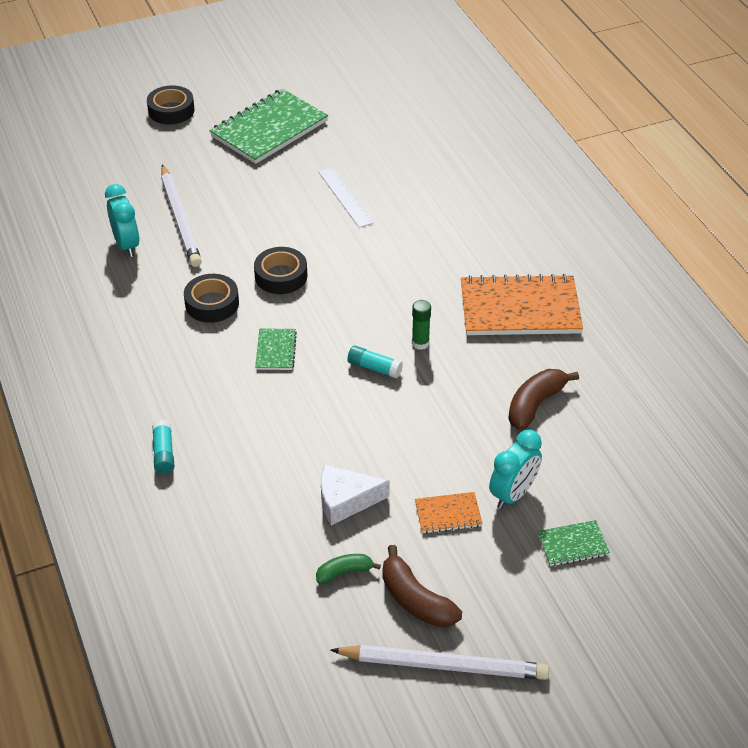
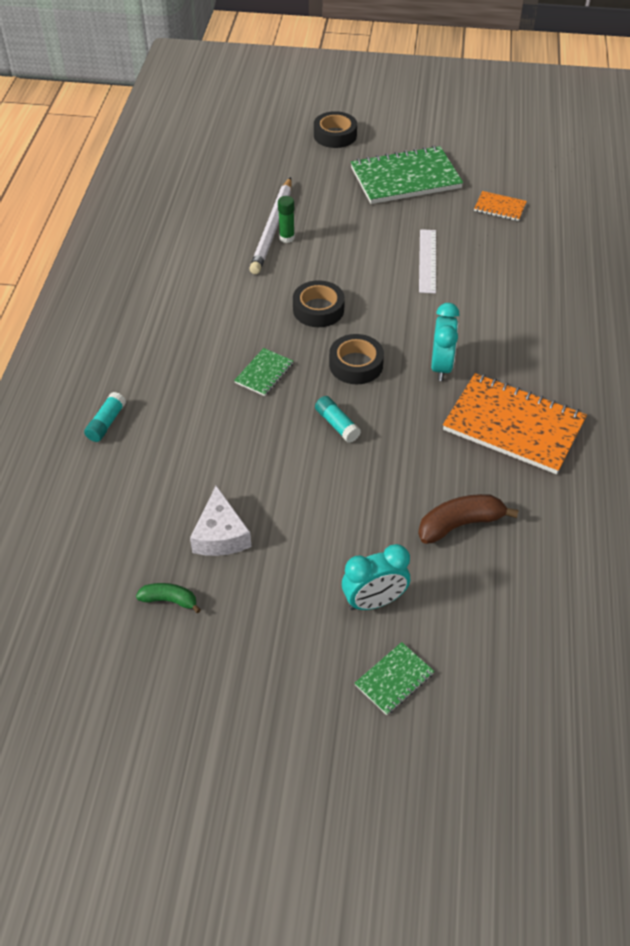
camera: 30 degrees right, 5 degrees up
turquoise clock [105,184,139,257] -> turquoise clock moved to [431,303,459,381]
black tape [184,274,239,323] -> black tape moved to [329,334,384,384]
white cheese [321,465,390,525] -> white cheese turned 120 degrees counterclockwise [190,486,251,556]
white pencil [331,645,549,680] -> none
brown banana [382,545,462,627] -> none
green glue stick [412,300,431,350] -> green glue stick moved to [278,196,295,243]
orange notebook [415,492,483,533] -> orange notebook moved to [474,191,527,221]
green notebook [537,520,610,566] -> green notebook turned 60 degrees counterclockwise [355,642,434,715]

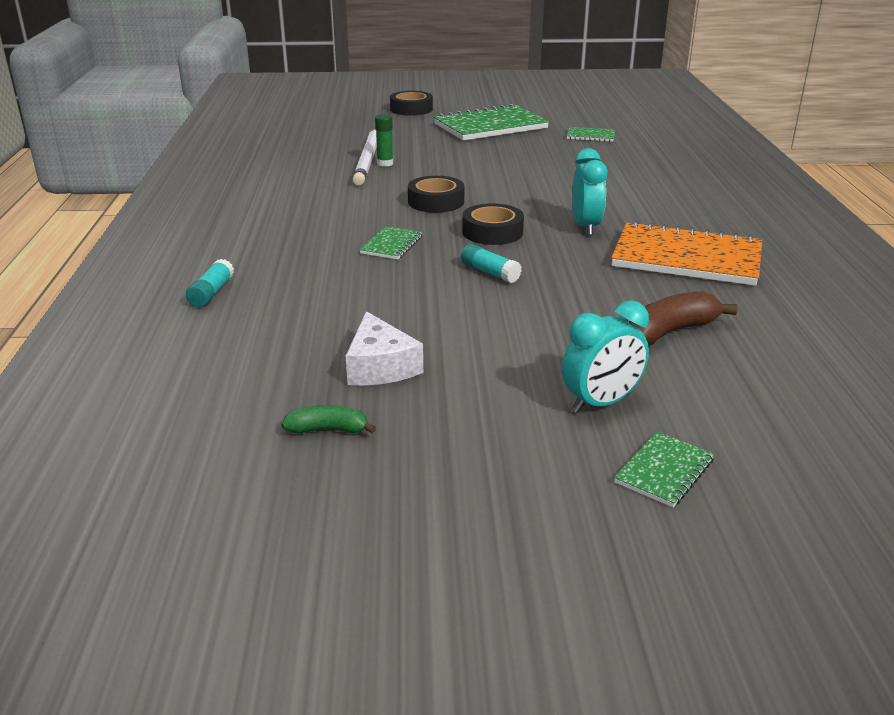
camera: 10 degrees left, 20 degrees down
white ruler [419,229,436,293] -> none
orange notebook [474,191,527,221] -> green notebook [567,127,615,142]

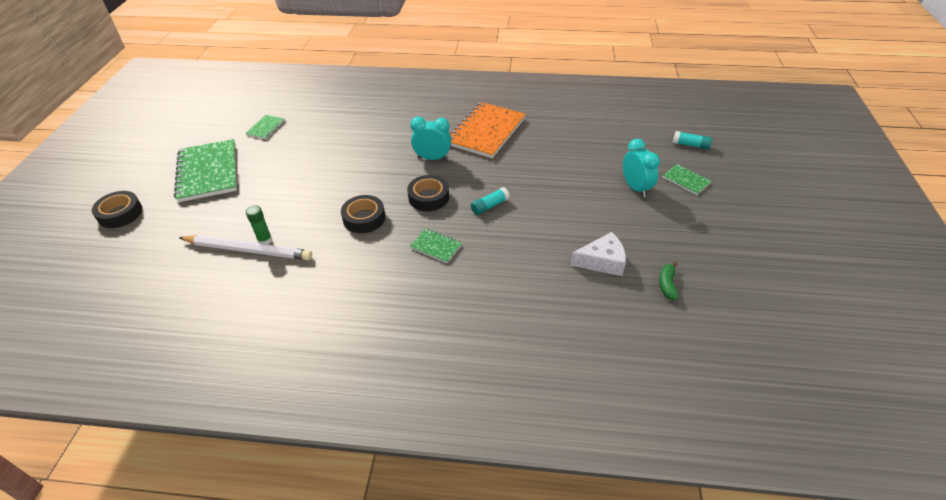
camera: 80 degrees left, 15 degrees up
turquoise glue stick [186,259,234,307] -> turquoise glue stick moved to [673,131,712,150]
brown banana [629,291,738,345] -> none

